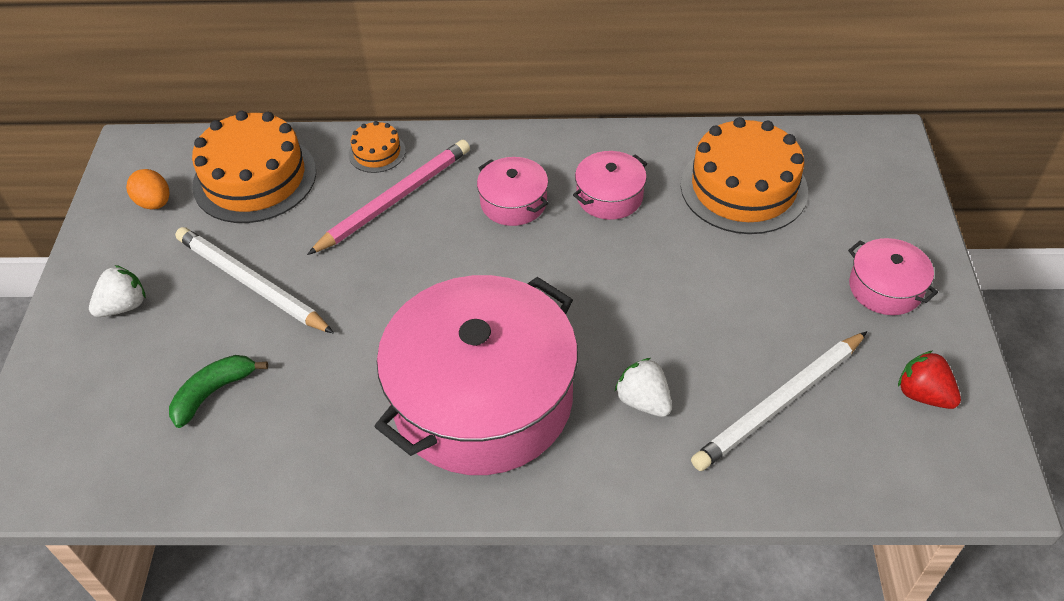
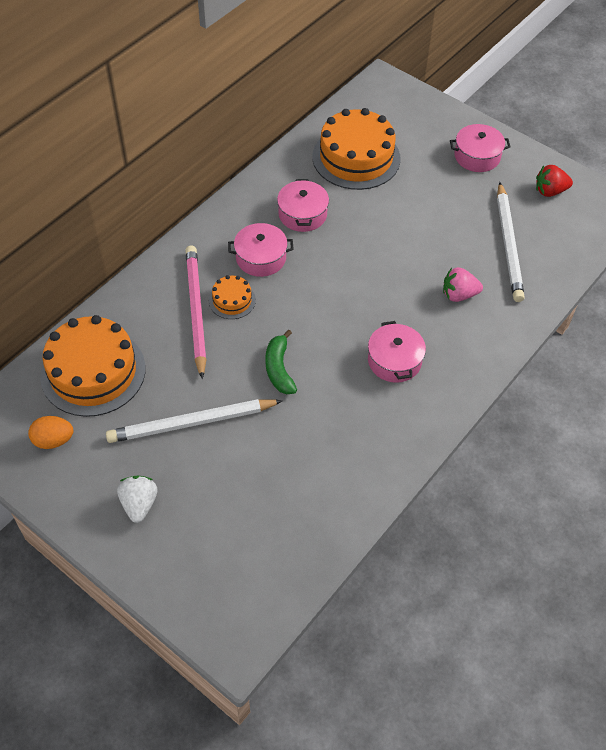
camera: 55 degrees left, 5 degrees up
green banana [169,355,268,428] -> green banana moved to [265,330,297,395]
orange cake [349,121,406,173] -> orange cake moved to [209,275,256,319]
pink pot [374,275,578,475] -> pink pot [368,321,426,383], size x0.43
white strawberry [615,358,672,417] -> pink strawberry [443,267,483,302]

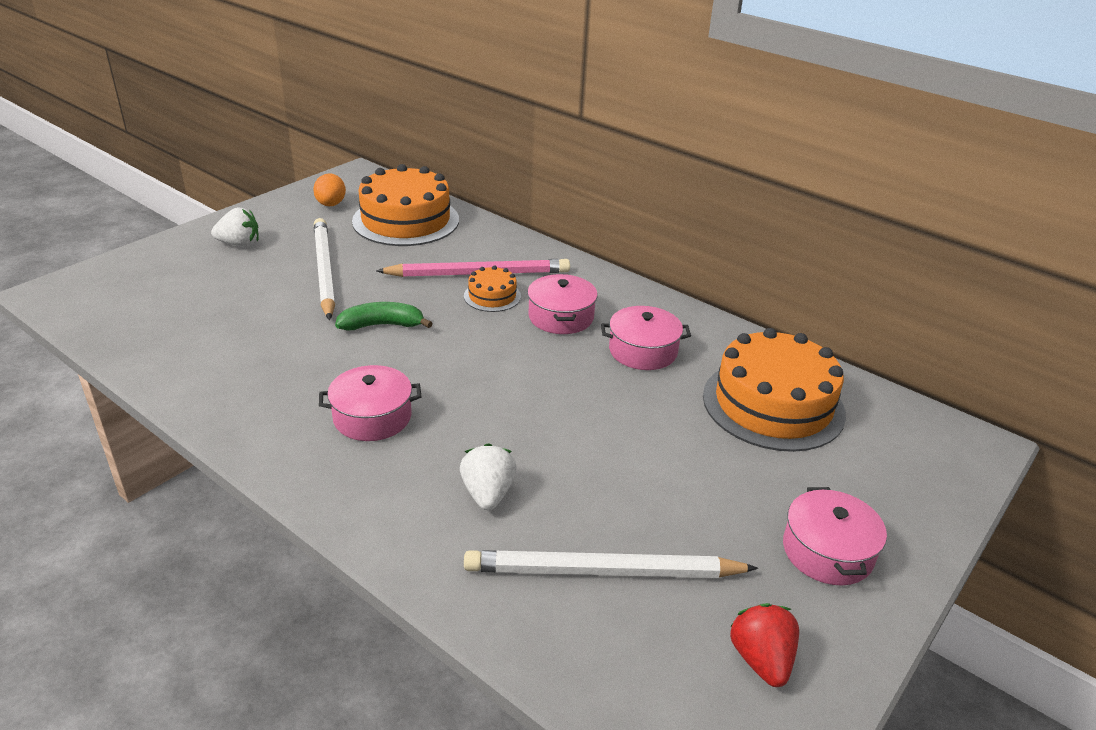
camera: 90 degrees right, 20 degrees down
pink strawberry [443,267,483,302] -> white strawberry [460,443,517,510]

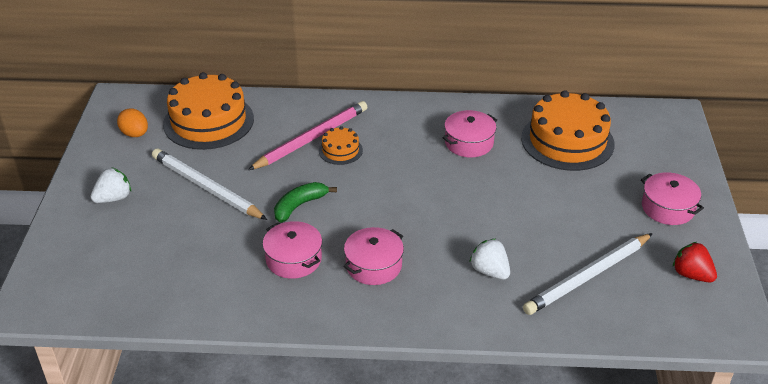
camera: 35 degrees left, 5 degrees up
pink pot [527,274,597,334] -> pink pot moved to [263,221,322,279]

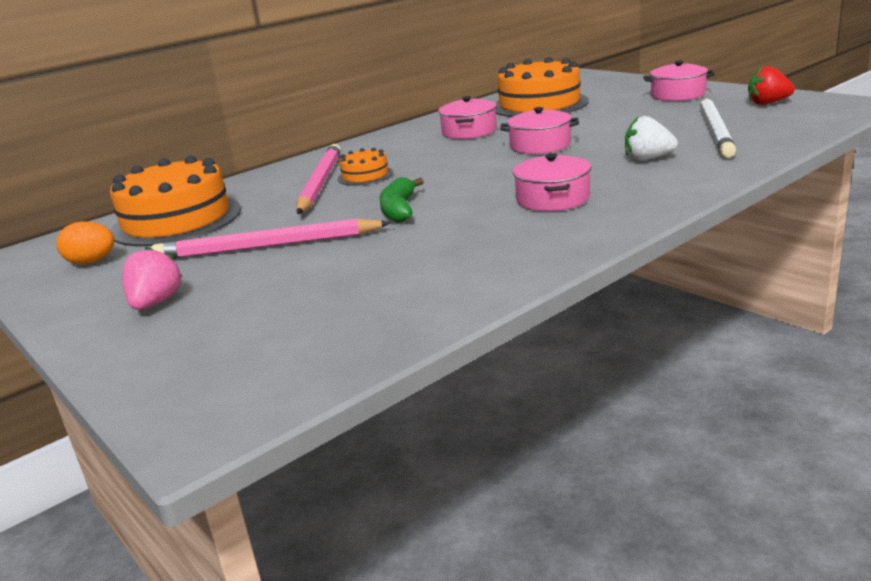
camera: 40 degrees left, 15 degrees down
white strawberry [91,167,131,203] -> pink strawberry [122,246,183,310]
white pencil [152,149,267,220] -> pink pencil [151,219,391,259]
pink pot [263,221,322,279] -> pink pot moved to [500,107,579,154]

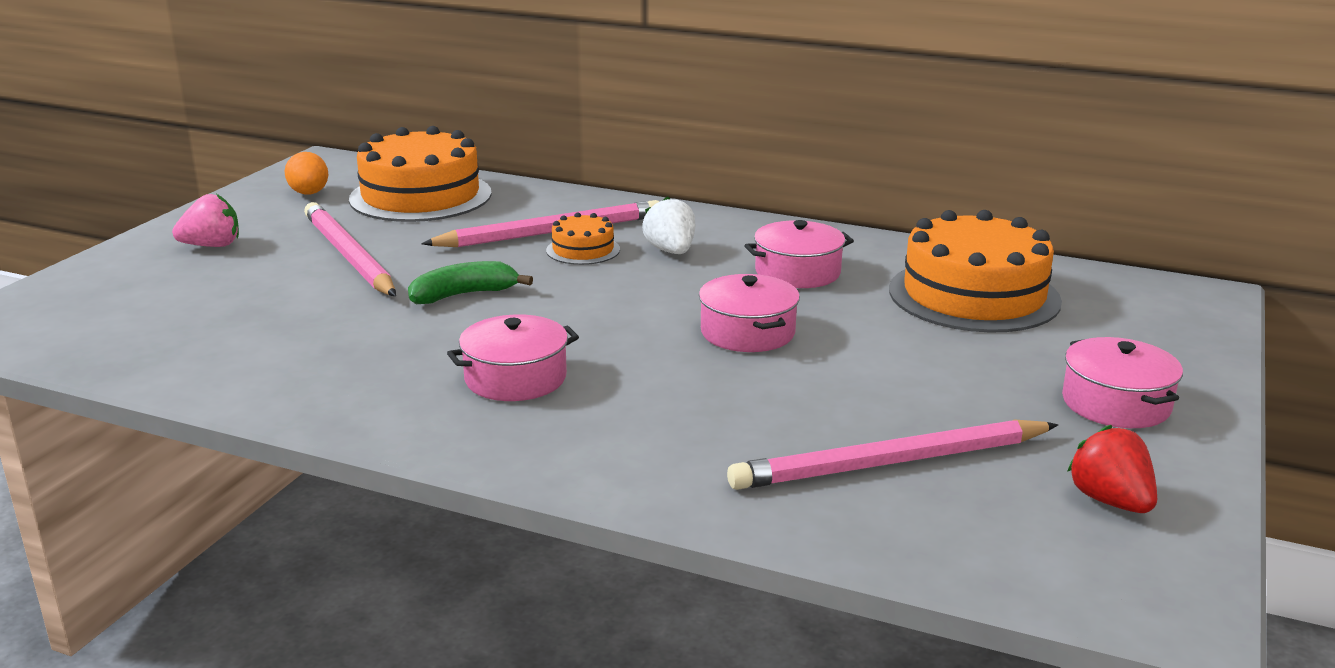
camera: 60 degrees right, 0 degrees up
white strawberry [625,116,678,161] -> white strawberry moved to [642,196,695,254]
white pencil [700,98,736,158] -> pink pencil [727,419,1058,490]

